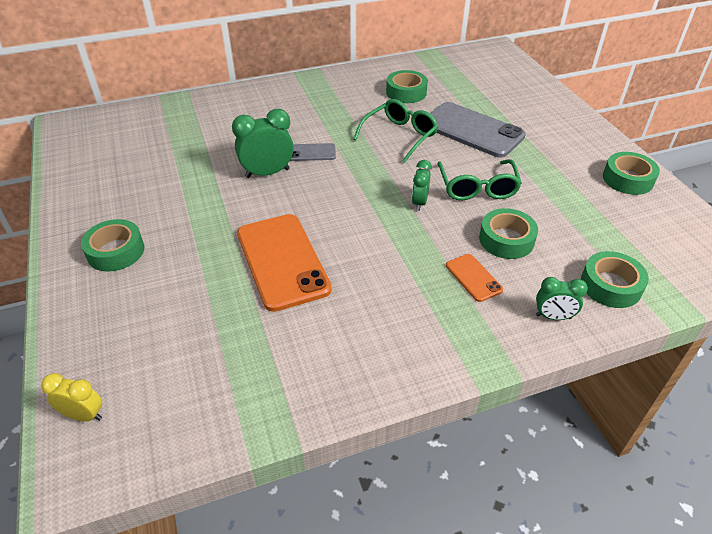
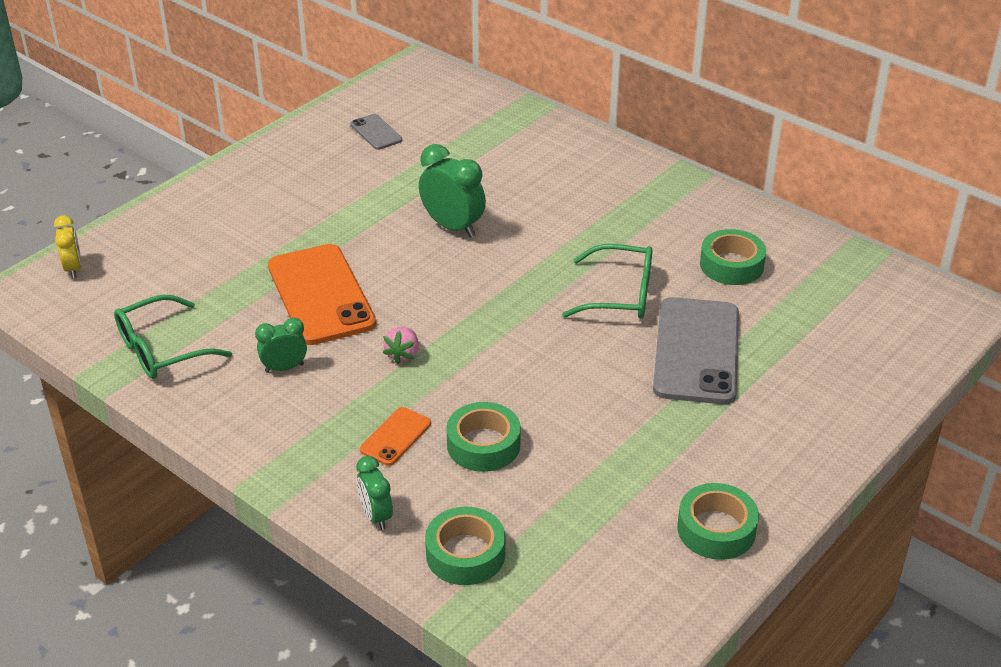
camera: 60 degrees right, 5 degrees down
green tape [81,219,144,272] -> none
orange phone [237,214,332,312] -> orange phone turned 60 degrees counterclockwise [268,244,376,345]
grey phone [290,143,336,161] -> grey phone moved to [350,114,402,150]
green clock [412,160,432,211] -> green clock moved to [255,318,307,373]
green glasses [437,159,522,200] -> green glasses moved to [114,295,232,379]
none -> pink strawberry [383,327,419,364]

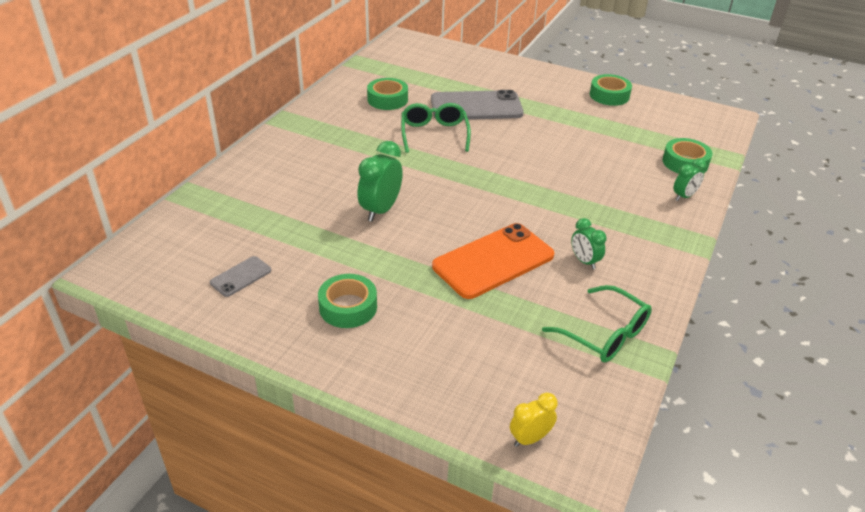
camera: 105 degrees left, 0 degrees up
orange phone [360,407,431,466] -> none
pink strawberry [383,327,419,364] -> none
green tape [446,402,521,472] -> green tape moved to [318,274,377,328]

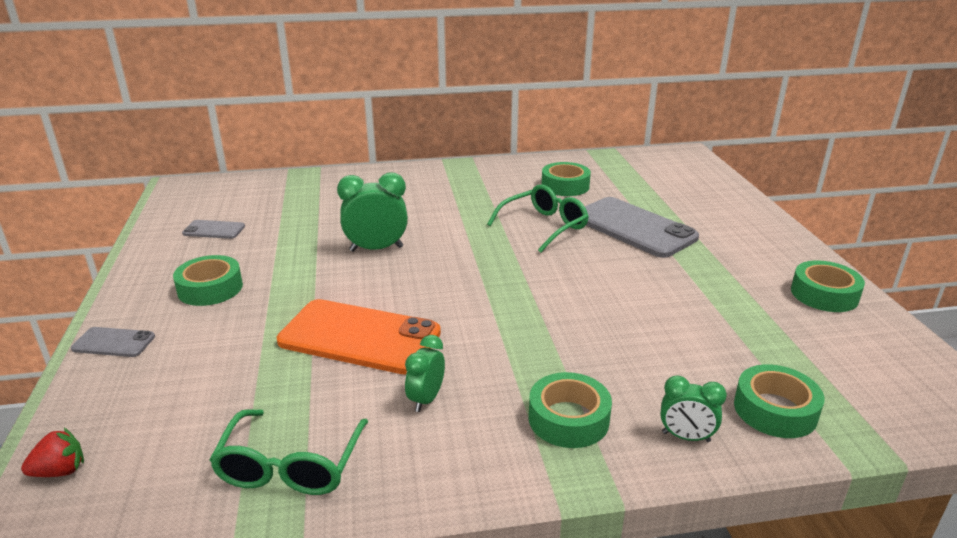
camera: 55 degrees right, 10 degrees down
yellow clock [510,392,558,447] -> red strawberry [21,428,84,477]
none -> grey phone [71,327,155,357]
none -> green tape [529,372,612,448]

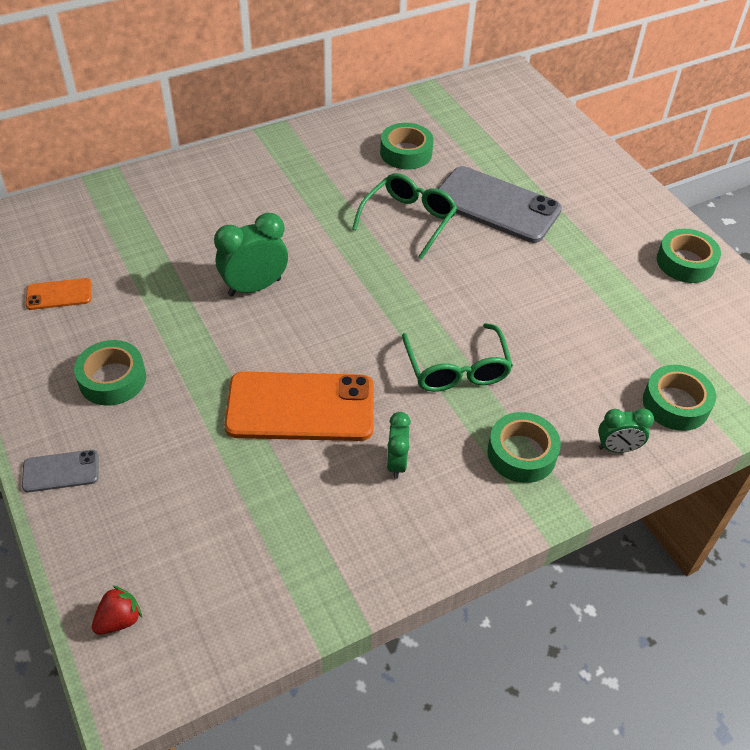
camera: 20 degrees left, 20 degrees up
grey phone [182,220,245,239] -> orange phone [26,278,91,310]
green glasses [209,409,368,495] -> green glasses moved to [402,323,513,392]

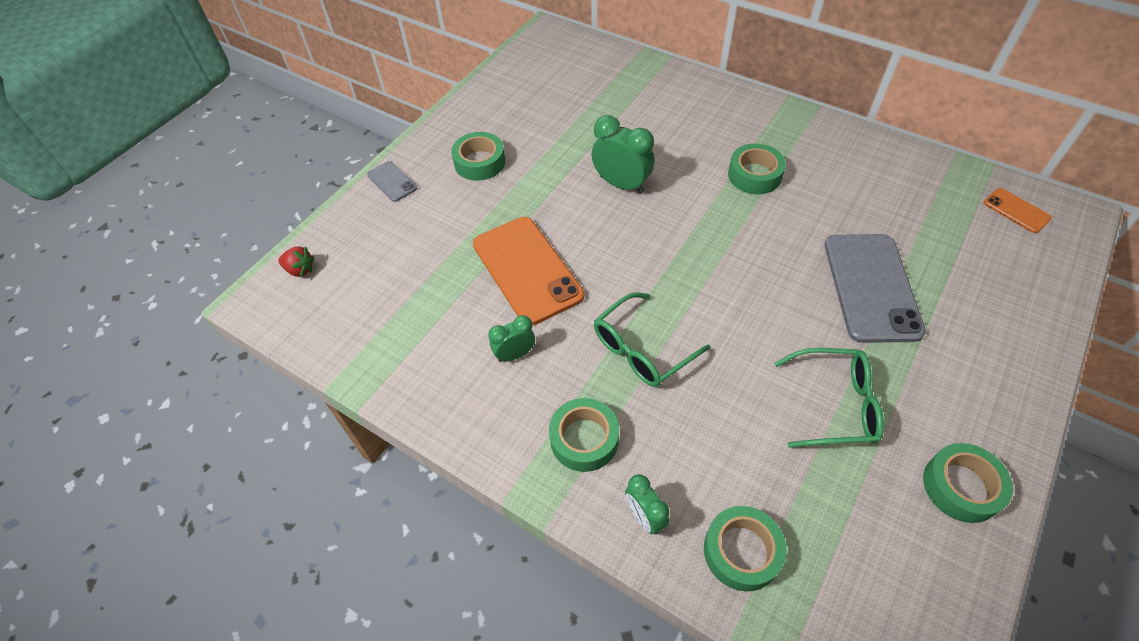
camera: 65 degrees right, 5 degrees up
orange phone [26,278,91,310] -> orange phone moved to [984,188,1052,233]
green glasses [352,173,457,260] -> green glasses moved to [774,348,884,448]
green tape [380,123,433,169] -> green tape moved to [728,144,786,194]

